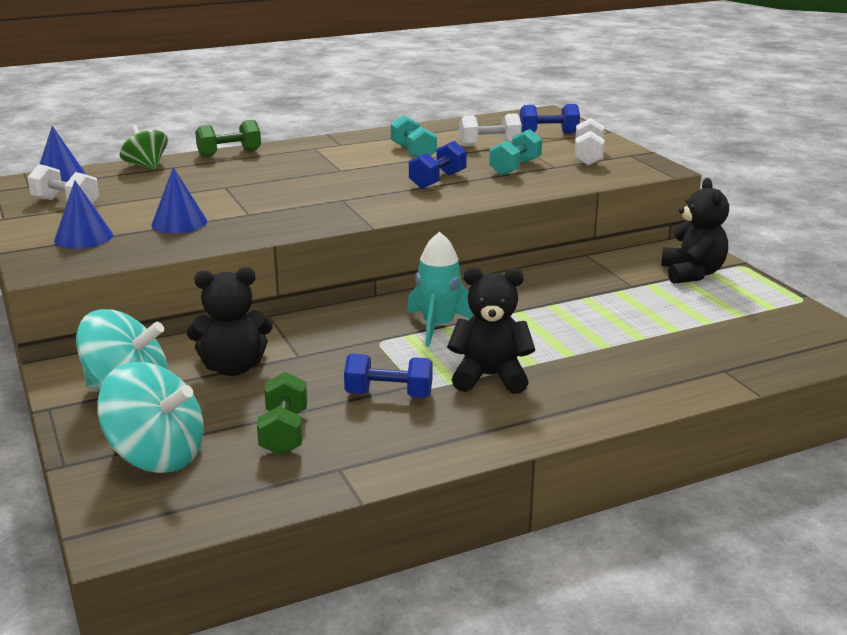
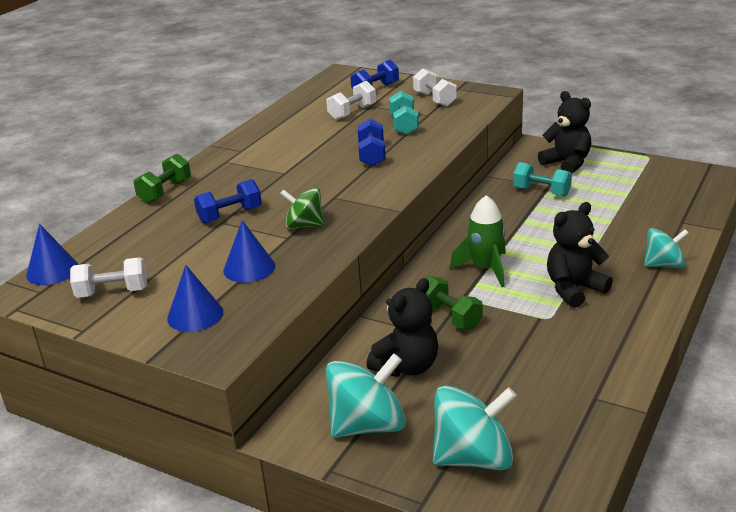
camera: 35 degrees left, 5 degrees up
green spinning top [120,125,168,170] -> green spinning top moved to [280,187,325,229]
green dumbbell [257,372,307,456] -> green dumbbell moved to [425,276,483,330]
blue dumbbell [344,354,433,398] -> blue dumbbell moved to [194,179,262,224]
turquoise dumbbell [391,115,437,157] -> turquoise dumbbell moved to [513,162,572,197]
turquoise rocket [407,232,474,347] -> green rocket [450,195,506,287]
none -> turquoise spinning top [644,228,689,268]

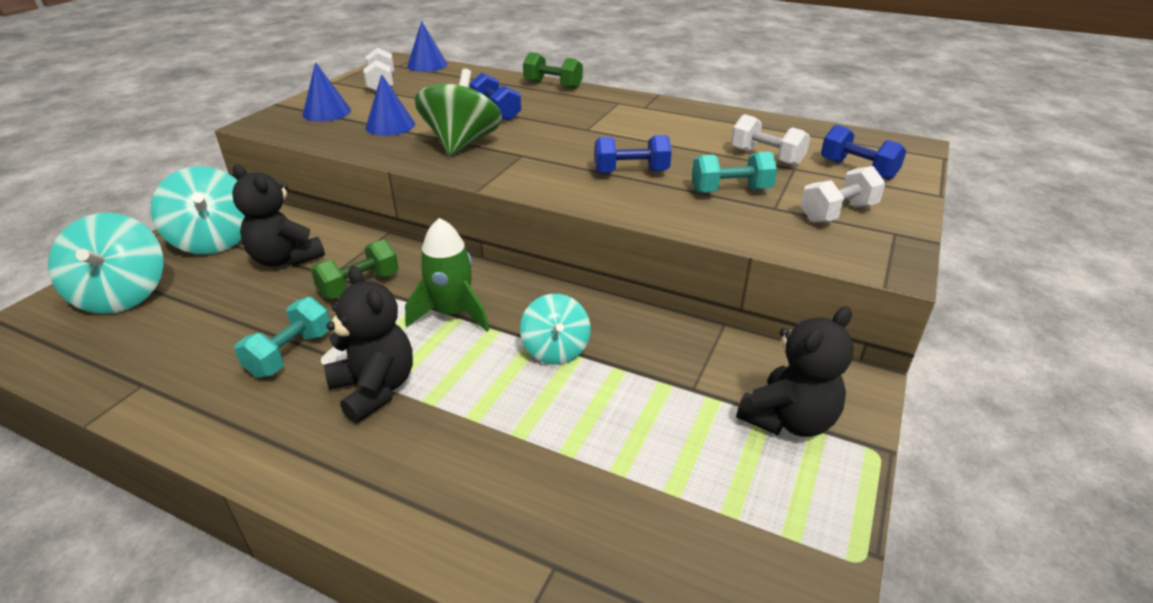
camera: 85 degrees right, 5 degrees up
green spinning top [280,187,325,229] -> green spinning top [415,69,502,155], size x1.57
turquoise dumbbell [513,162,572,197] -> turquoise dumbbell moved to [234,297,330,378]
turquoise spinning top [644,228,689,268] -> turquoise spinning top moved to [520,294,591,365]

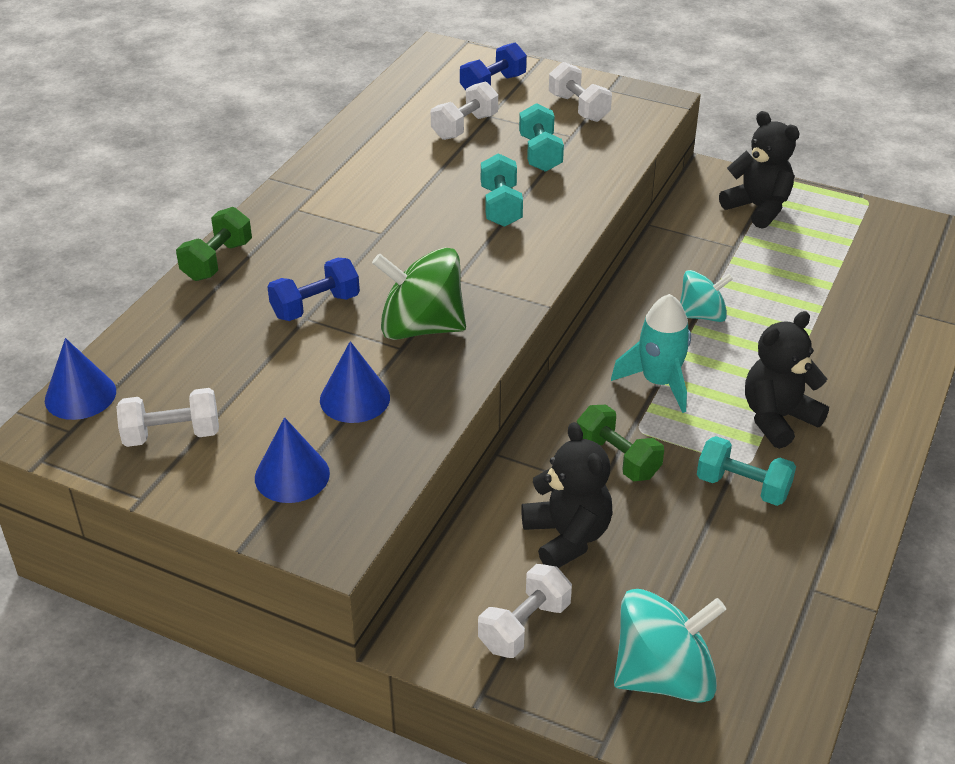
camera: 90 degrees left, 5 degrees up
turquoise spinning top [151,166,245,255] -> white dumbbell [478,564,572,658]
black teddy bear [232,164,325,267] -> black teddy bear turned 60 degrees counterclockwise [521,422,612,568]
green rocket [405,218,489,332] -> turquoise rocket [611,294,691,413]
blue dumbbell [595,135,672,173] -> turquoise dumbbell [481,153,523,227]

